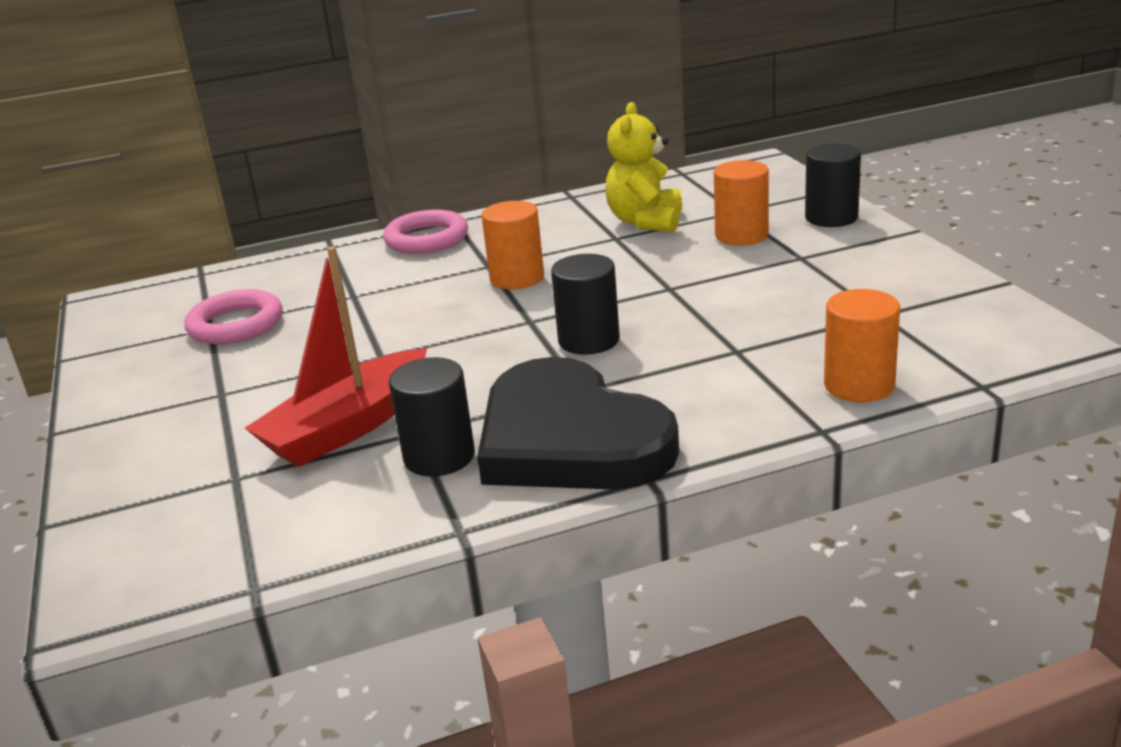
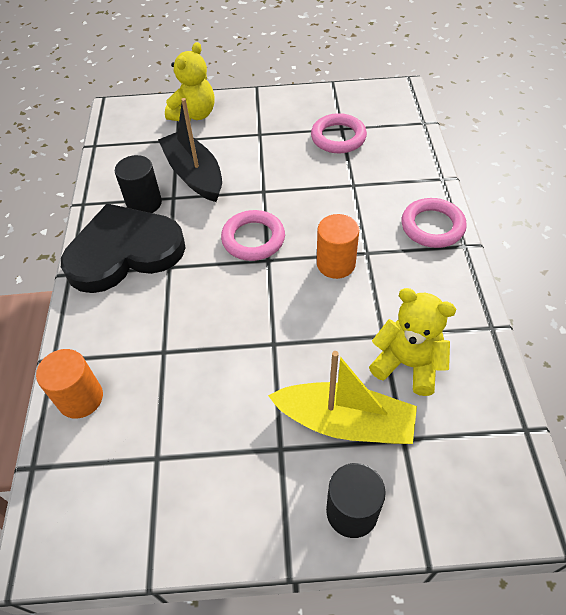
camera: 105 degrees right, 25 degrees up
red boat [245,246,427,467] -> black boat [158,98,222,202]
black cylinder [551,254,620,355] -> none
orange cylinder [714,160,769,245] -> yellow boat [268,351,417,444]
none -> yellow teddy bear [165,42,215,121]
none -> pink ring [221,210,285,261]

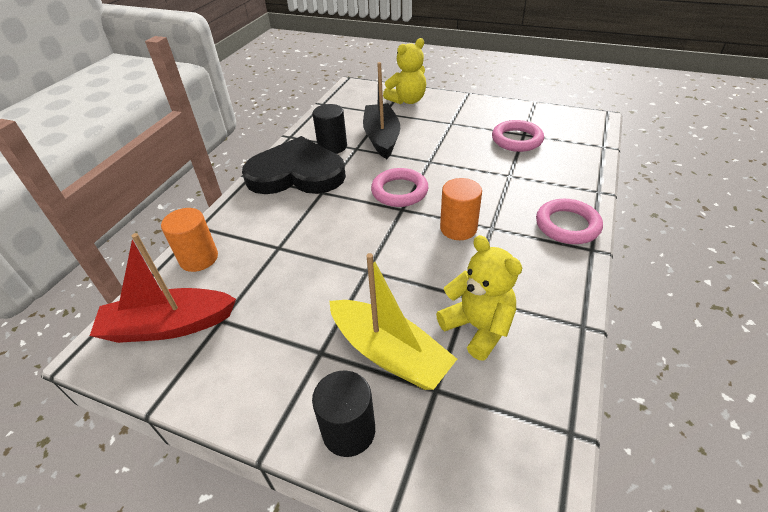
camera: 25 degrees right, 10 degrees down
none -> red boat [90,233,236,343]

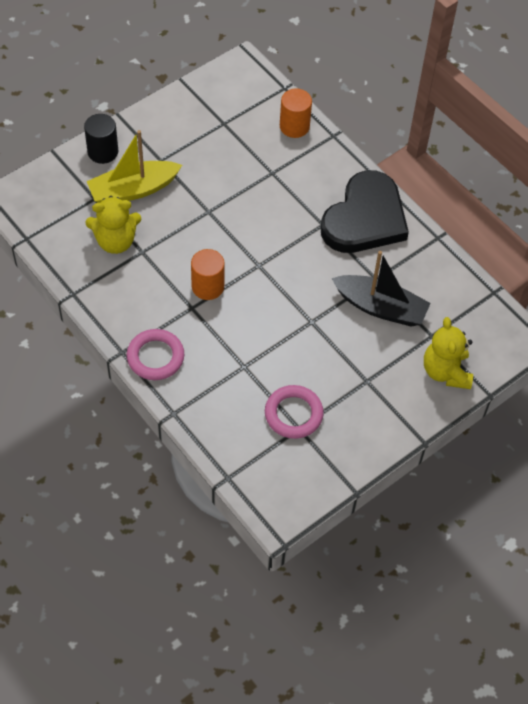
camera: 115 degrees right, 15 degrees up
red boat [90,233,236,343] -> none
black cylinder [313,104,347,154] -> none
pink ring [371,168,428,207] -> none

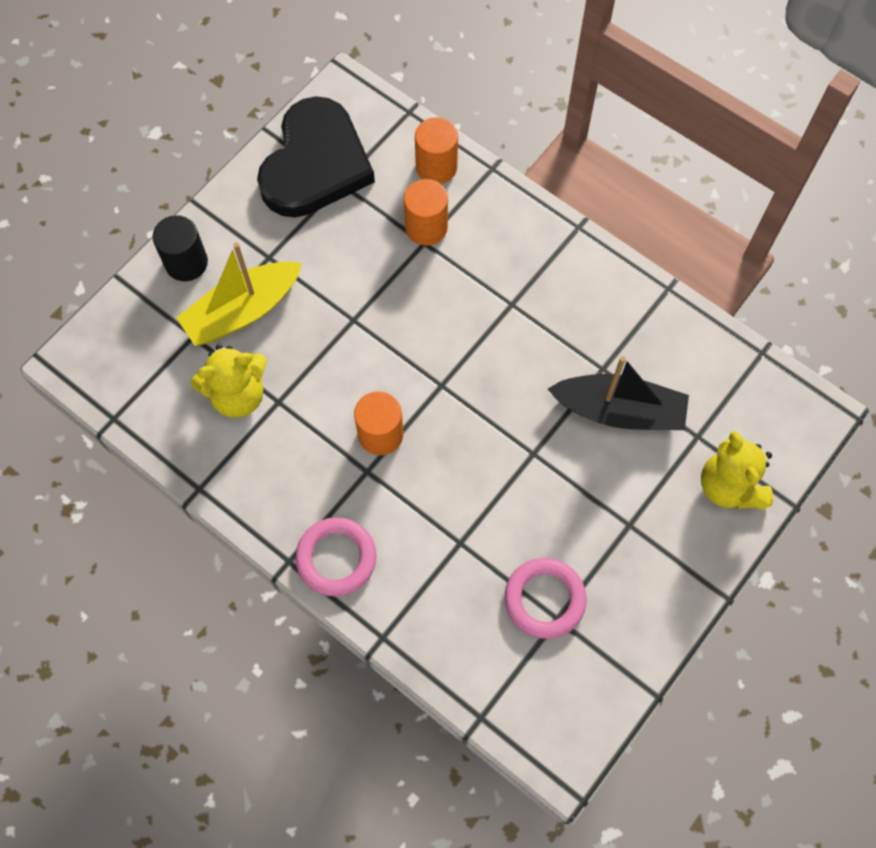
camera: 10 degrees left, 10 degrees up
black heart [320,170,409,253] -> black heart moved to [257,96,375,217]
none -> orange cylinder [404,179,448,246]

